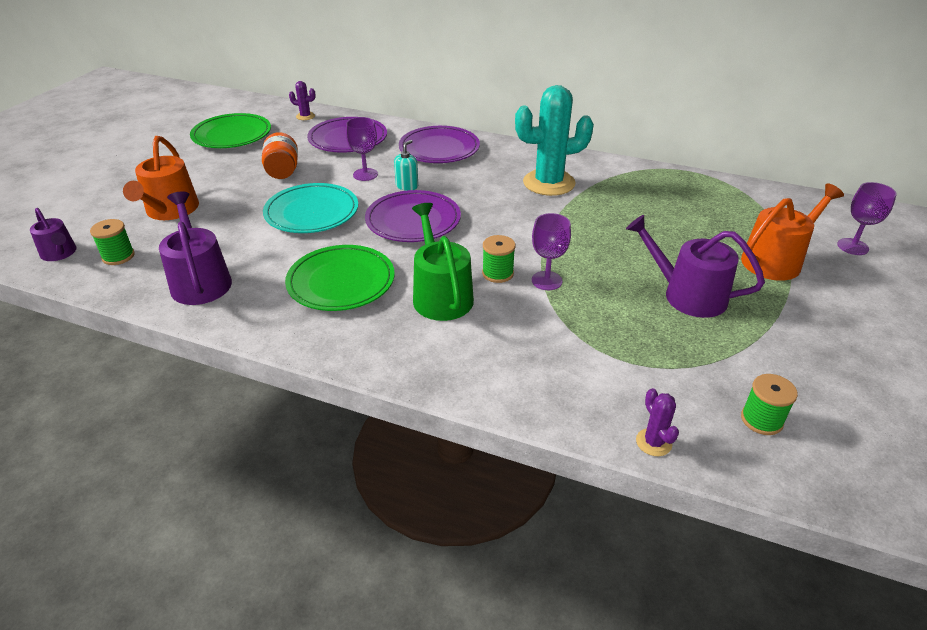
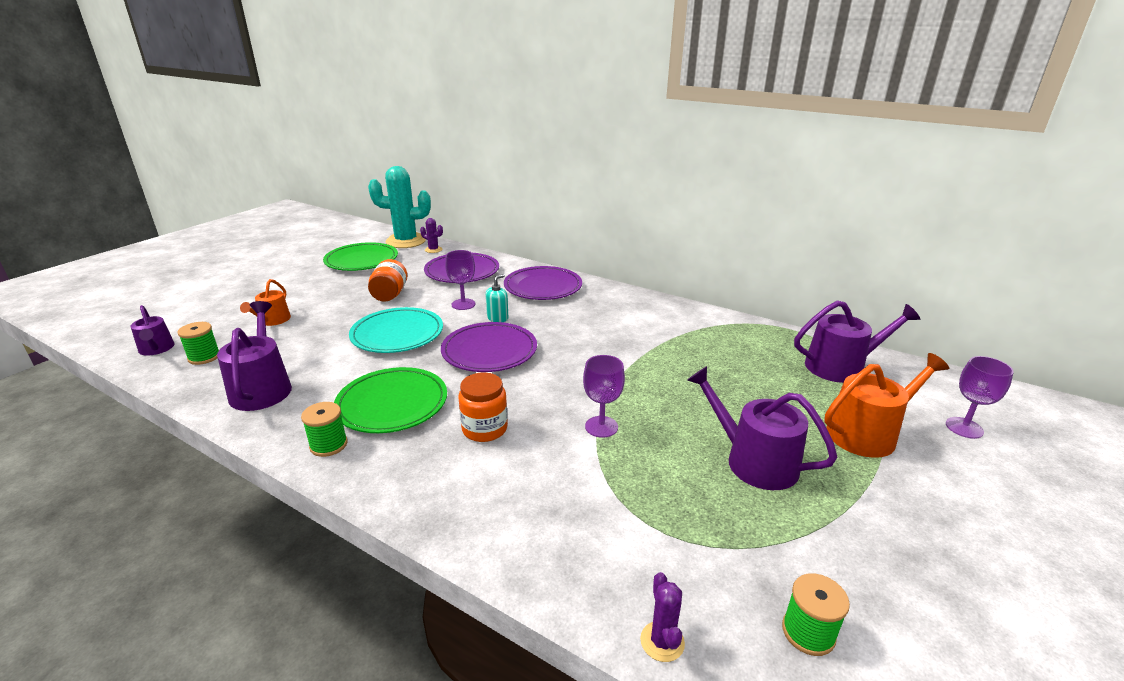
camera: 10 degrees right, 10 degrees down
orange watering can [123,136,199,220] -> orange watering can [240,279,291,326], size x0.61
green watering can [412,203,474,321] -> orange jar [458,372,508,442]
green spool [482,235,515,283] -> green spool moved to [301,402,348,457]
turquoise cactus [515,85,594,196] -> turquoise cactus moved to [368,166,431,248]
none -> purple watering can [794,300,920,383]

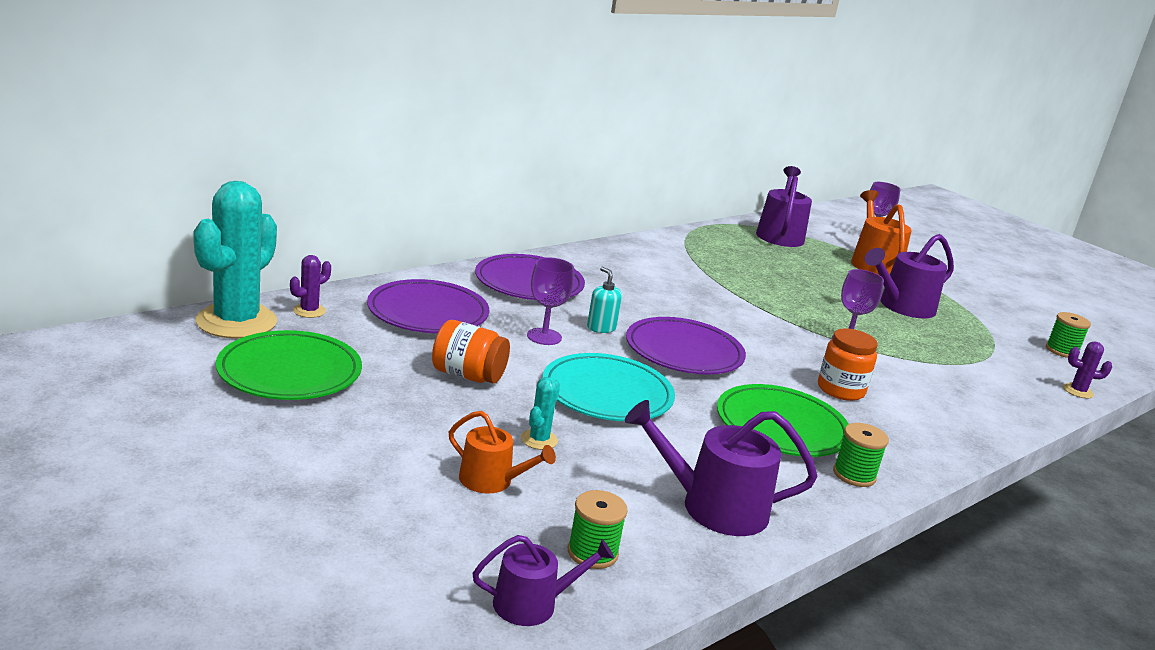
camera: 75 degrees left, 5 degrees down
none -> turquoise cactus [521,377,560,450]

